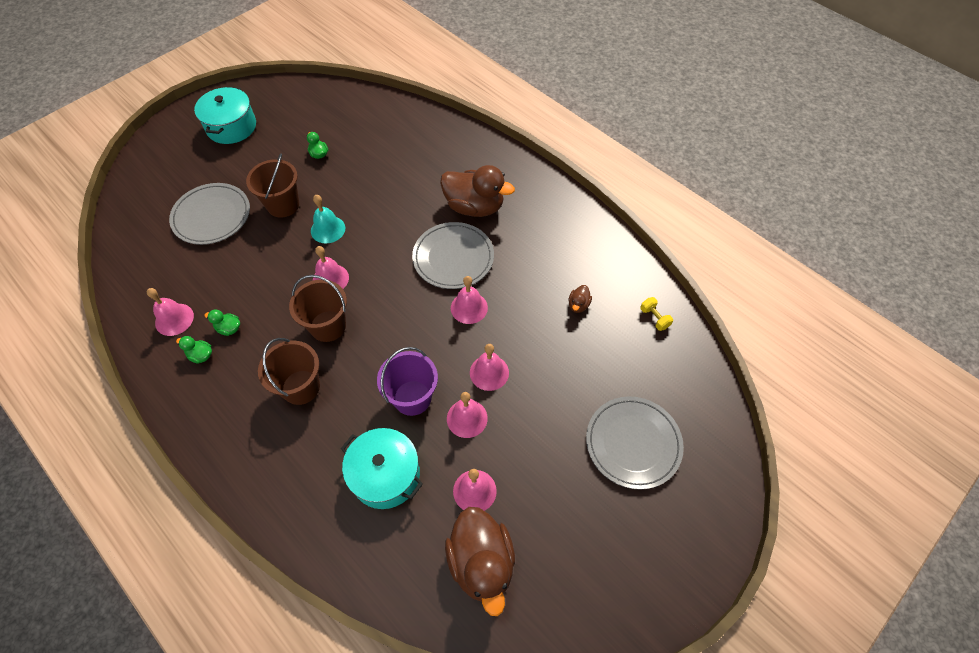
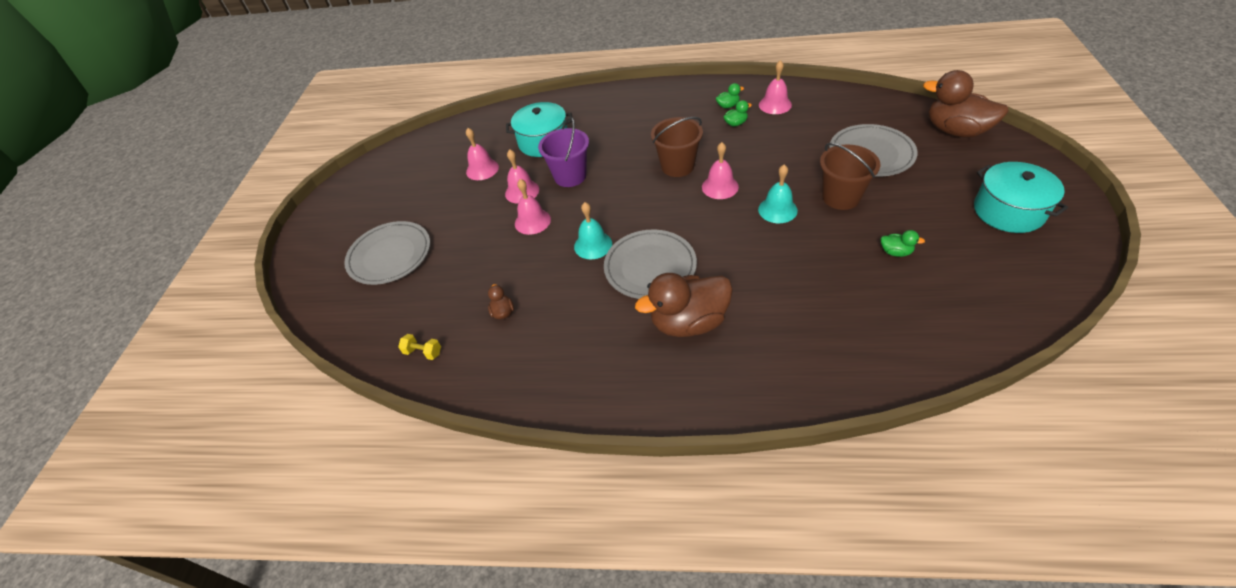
camera: 145 degrees right, 10 degrees down
brown bucket [258,338,320,405] -> none
brown duck [445,507,515,616] -> brown duck moved to [923,70,1009,137]
pink bell [451,276,488,324] -> turquoise bell [574,202,612,259]

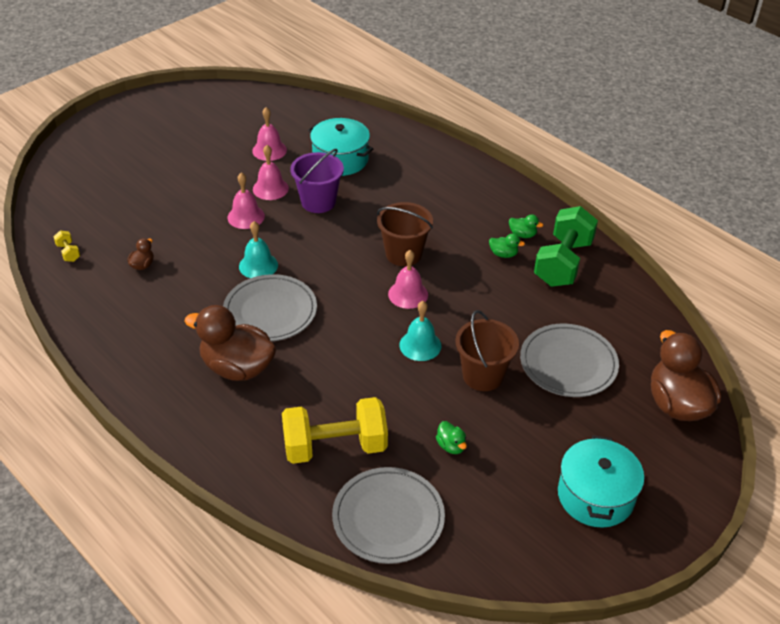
camera: 35 degrees right, 5 degrees down
grey plate [344,221,430,285] -> grey plate moved to [332,467,445,564]
pink bell [759,60,792,114] -> green dumbbell [534,206,598,287]
none -> yellow dumbbell [282,397,388,464]

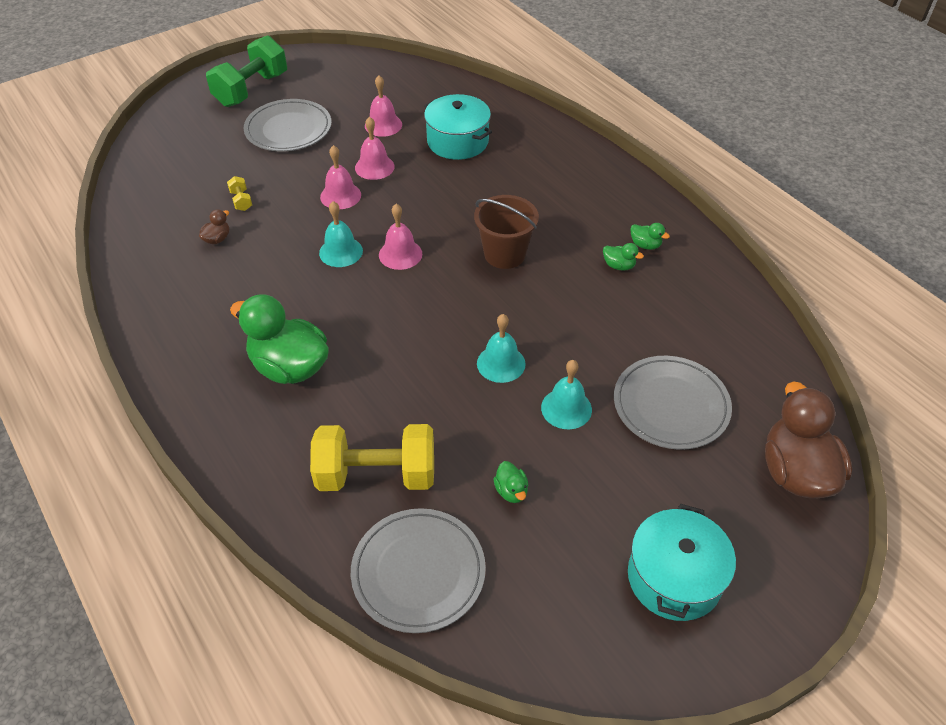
camera: 10 degrees right, 5 degrees up
yellow dumbbell [53,231,80,262] -> yellow dumbbell moved to [227,176,252,211]
brown duck [184,305,277,381] -> green duck [230,294,329,384]
grey plate [223,274,317,341] -> grey plate moved to [244,99,332,151]
purple bucket [291,149,344,213] -> none
pink bell [388,250,428,309] -> pink bell moved to [379,204,422,270]
brown bucket [455,310,519,391] -> turquoise bell [541,360,592,429]
green dumbbell [534,206,598,287] -> green dumbbell moved to [206,35,287,107]

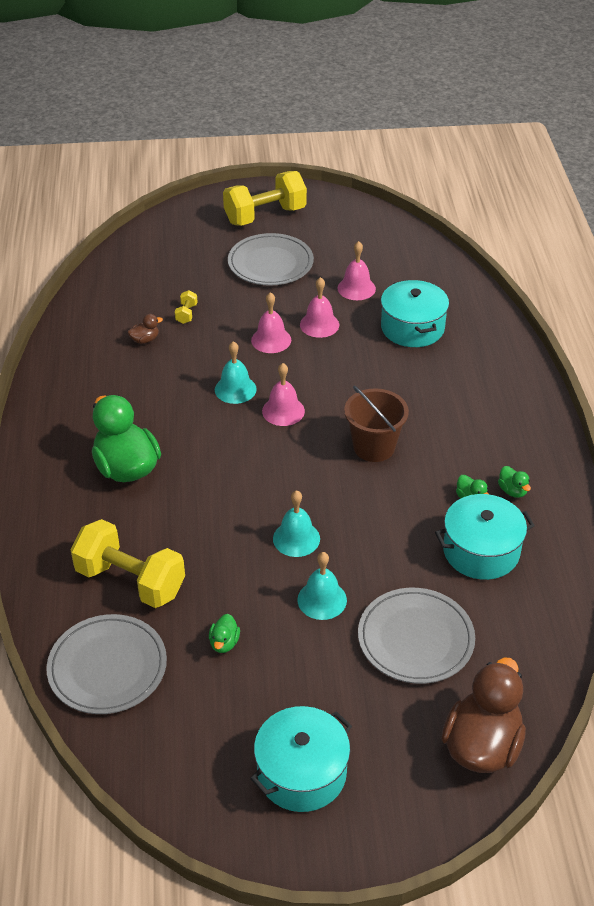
camera: 30 degrees right, 5 degrees down
green dumbbell [206,35,287,107] -> yellow dumbbell [223,171,307,226]
none -> turquoise pot [435,494,535,580]

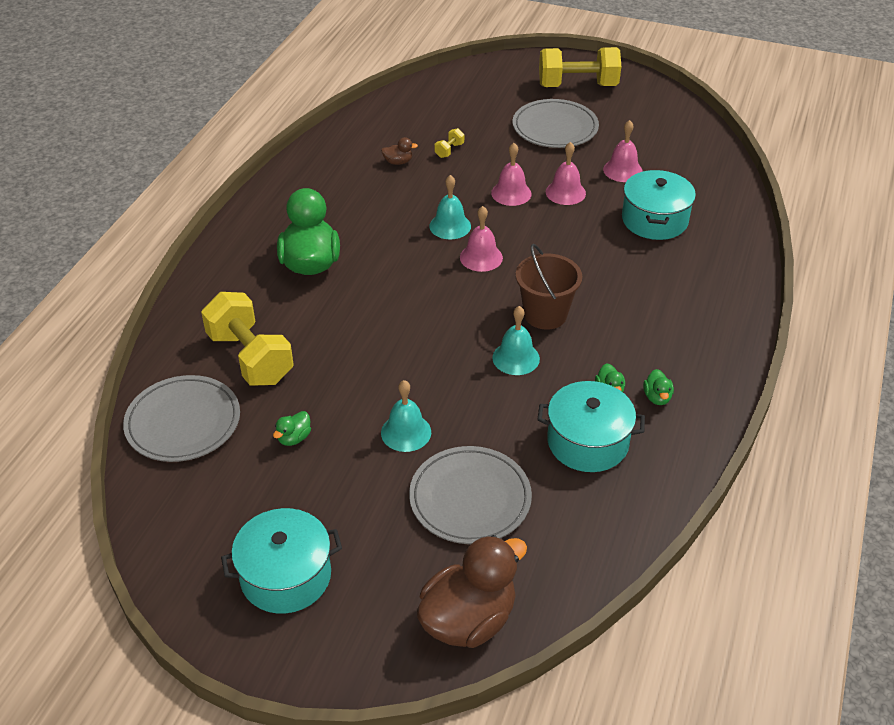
camera: 25 degrees right, 0 degrees up
turquoise bell [273,490,320,557] -> turquoise bell moved to [492,306,540,375]

